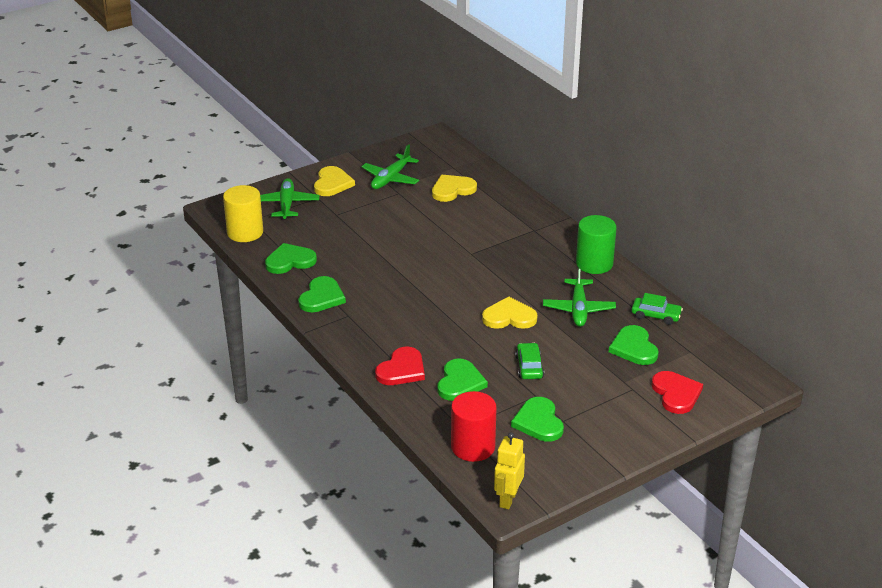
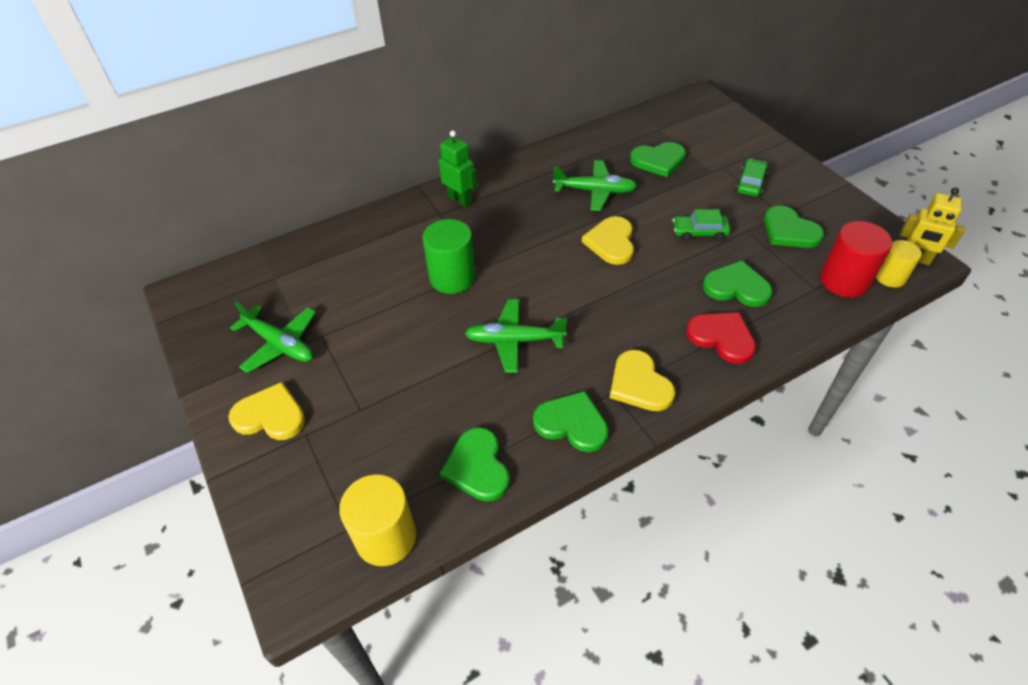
camera: 85 degrees left, 15 degrees up
green plane [260,178,319,219] -> green plane moved to [465,299,567,373]
yellow heart [432,175,477,202] -> yellow heart moved to [610,350,675,411]
green heart [511,397,564,442] -> green heart turned 60 degrees clockwise [764,205,824,248]
green cylinder [576,215,616,274] -> green cylinder moved to [423,219,475,294]
green car [632,293,683,325] -> green car moved to [735,158,768,197]
red heart [651,371,703,414] -> none
none -> green robot [439,130,477,207]
none -> yellow cylinder [876,240,922,288]

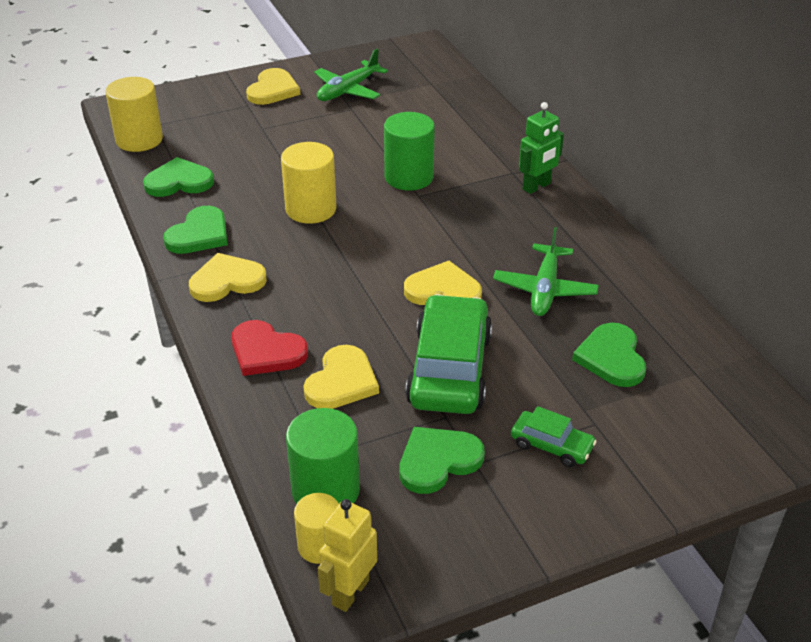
camera: 95 degrees right, 10 degrees down
green plane [465,299,567,373] -> yellow cylinder [281,142,336,224]
green car [673,209,730,241] -> green car [405,294,492,414], size x2.03
red heart [686,312,756,364] -> red heart turned 75 degrees clockwise [231,320,308,376]
green heart [703,260,773,307] -> yellow heart [304,345,379,409]
red cylinder [820,221,892,298] -> green cylinder [286,408,360,504]

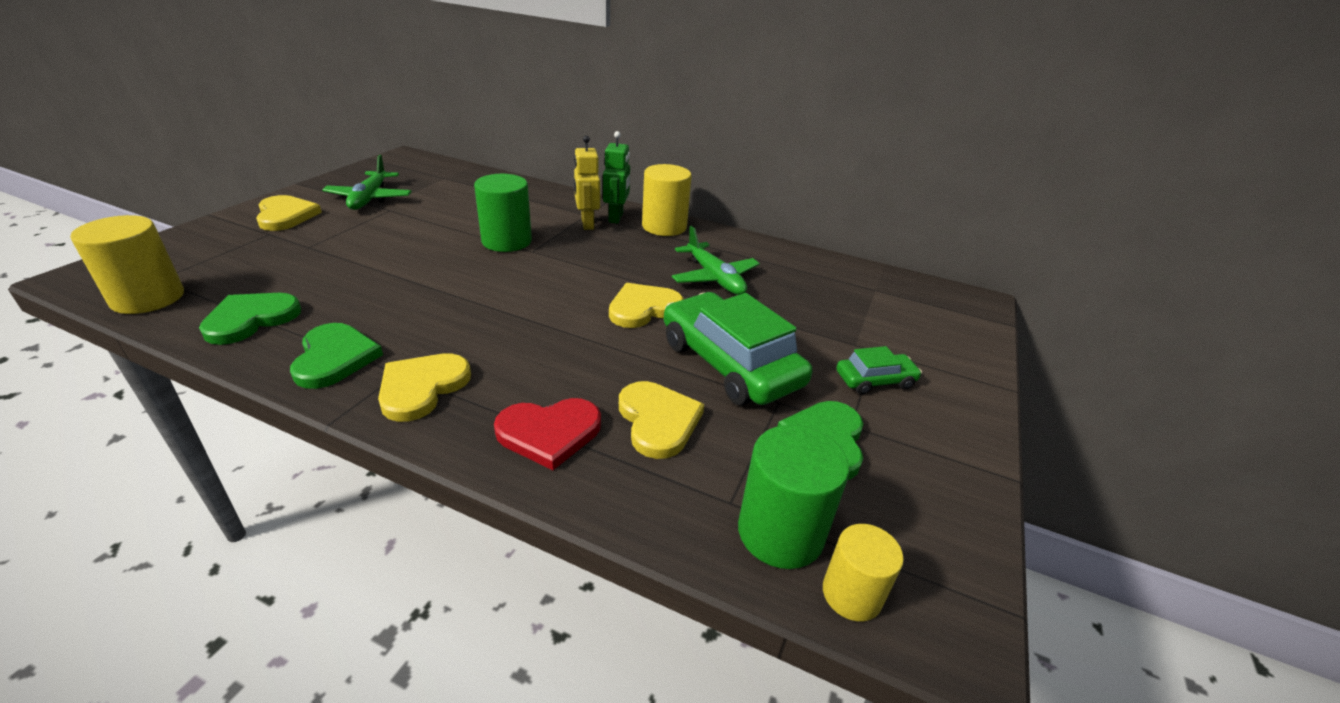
camera: 45 degrees left, 5 degrees down
yellow cylinder [281,142,336,224] -> yellow cylinder moved to [642,164,692,236]
yellow robot [318,499,377,612] -> yellow robot moved to [574,136,600,230]
green heart [572,323,646,387] -> none

